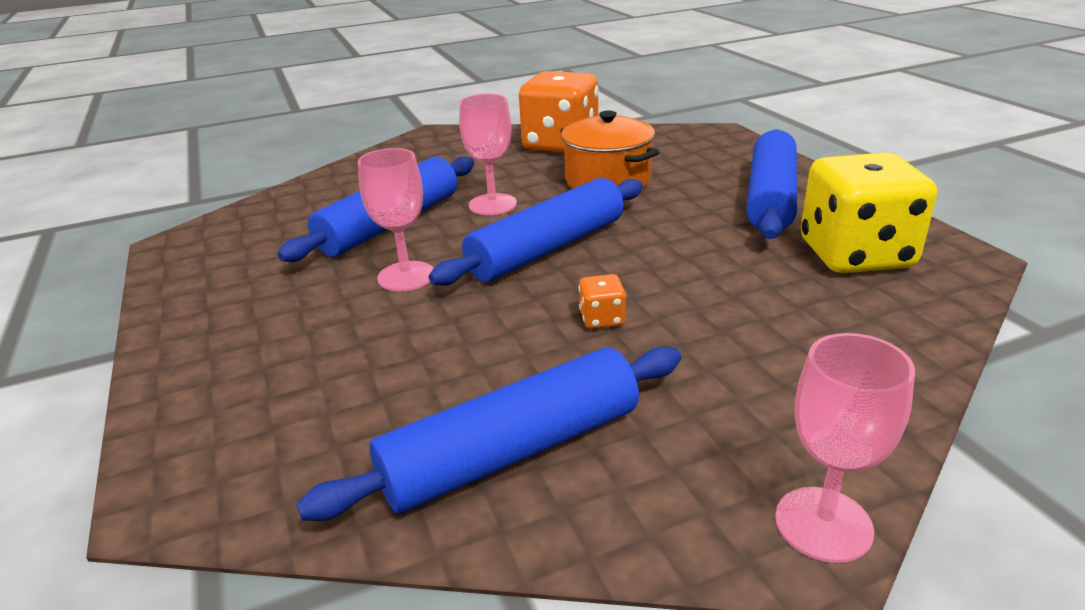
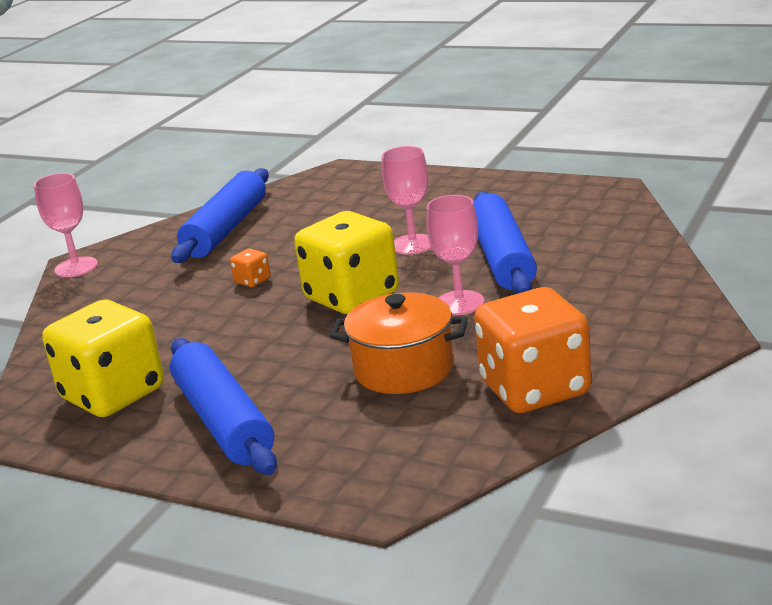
camera: 140 degrees right, 5 degrees down
blue rolling pin [429,178,643,286] -> yellow dice [294,211,399,314]

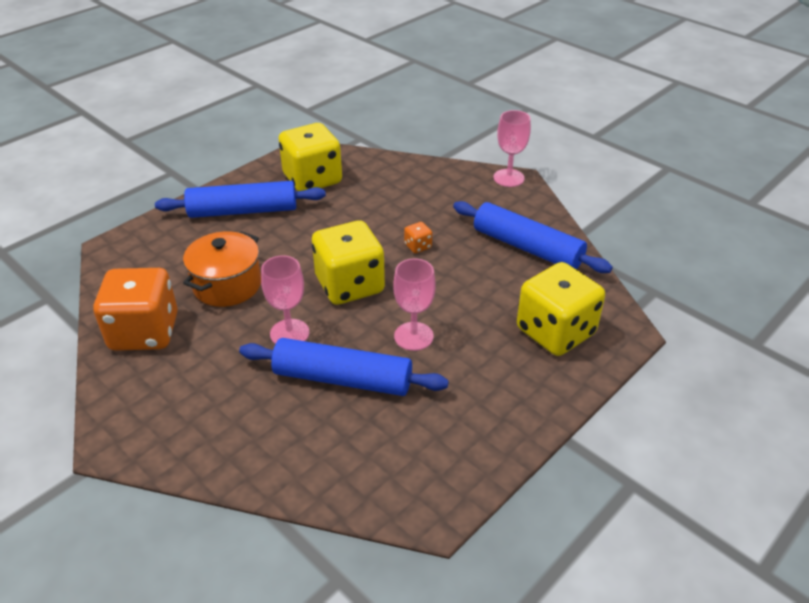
camera: 105 degrees right, 15 degrees up
none -> yellow dice [517,262,605,356]

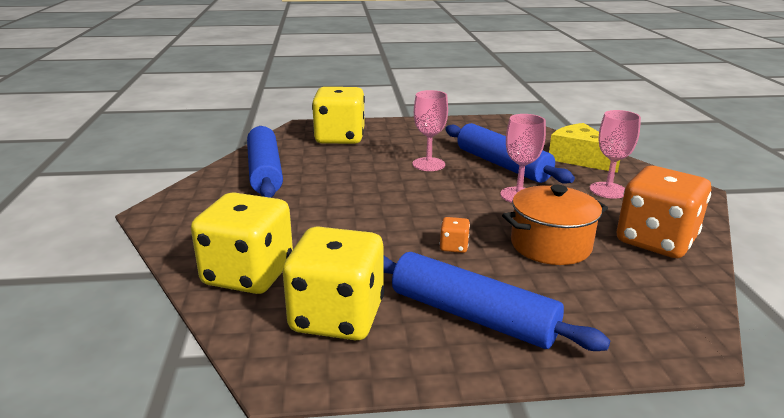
camera: 140 degrees left, 15 degrees down
yellow dice [312,220,385,305] -> yellow dice moved to [191,192,293,294]
orange dice [404,222,432,253] -> orange dice moved to [439,217,470,253]
pink goblet [493,110,531,187] -> pink goblet moved to [590,110,641,199]
none -> yellow cheese [549,123,620,173]

